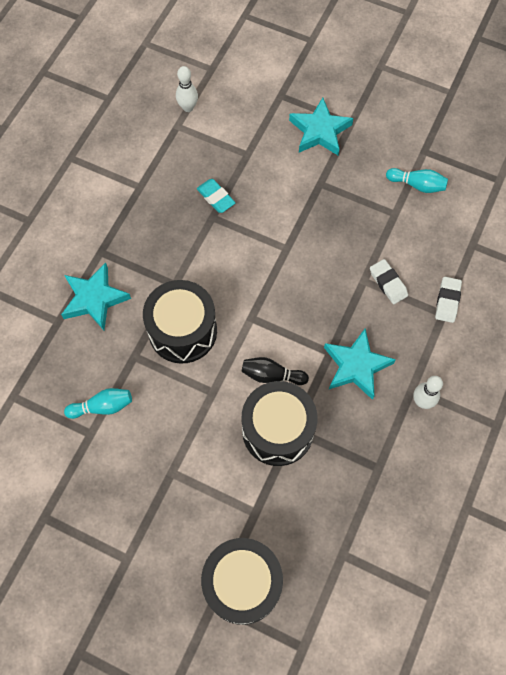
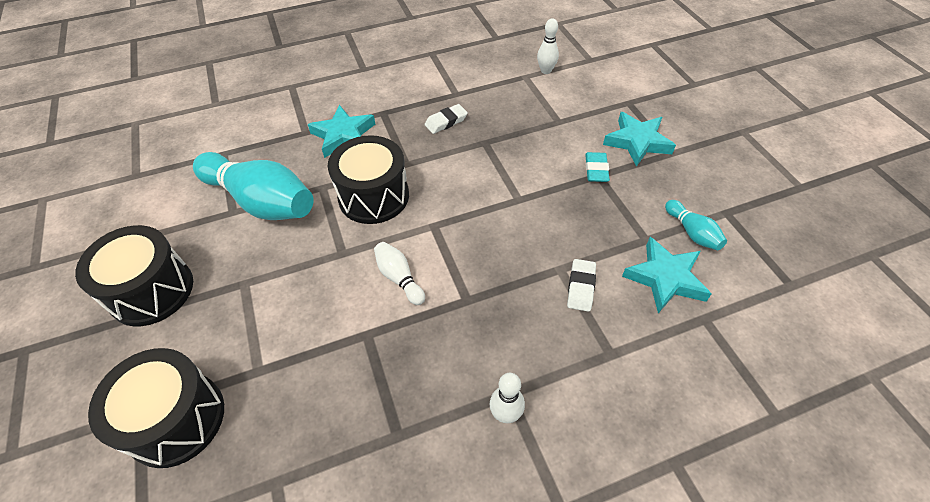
camera: 45 degrees right, 15 degrees down
turquoise bowling pin [64,388,132,419] -> turquoise bowling pin [193,152,314,220], size x2.19
turquoise eraser [197,179,235,213] -> turquoise eraser moved to [585,152,610,182]
black bowling pin [242,357,309,385] -> white bowling pin [374,242,425,305]
black drum [242,381,318,466] -> black drum moved to [75,225,193,326]
turquoise star [324,328,396,400] -> turquoise star moved to [622,237,711,313]
white eraser [435,277,462,323] -> white eraser moved to [425,104,468,134]

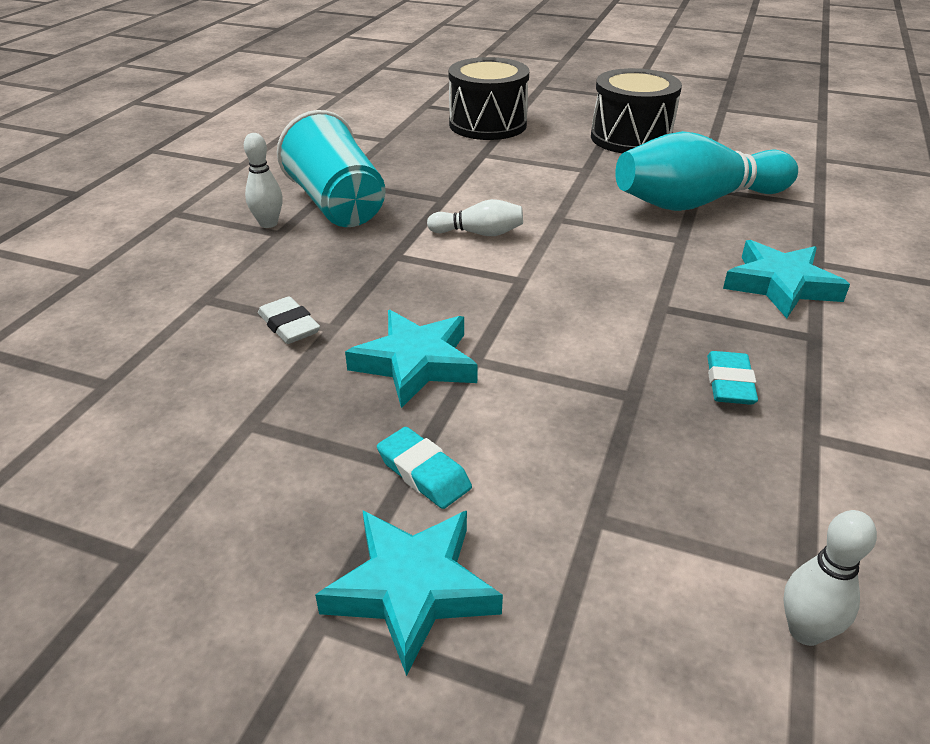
camera: 130 degrees right, 15 degrees down
black drum [328,135,409,224] -> none
white eraser [425,104,468,134] -> turquoise eraser [707,351,758,405]
turquoise star [622,237,711,313] -> turquoise star moved to [345,310,478,408]
turquoise bowling pin [665,200,727,250] -> none
none -> turquoise cup [277,110,385,227]

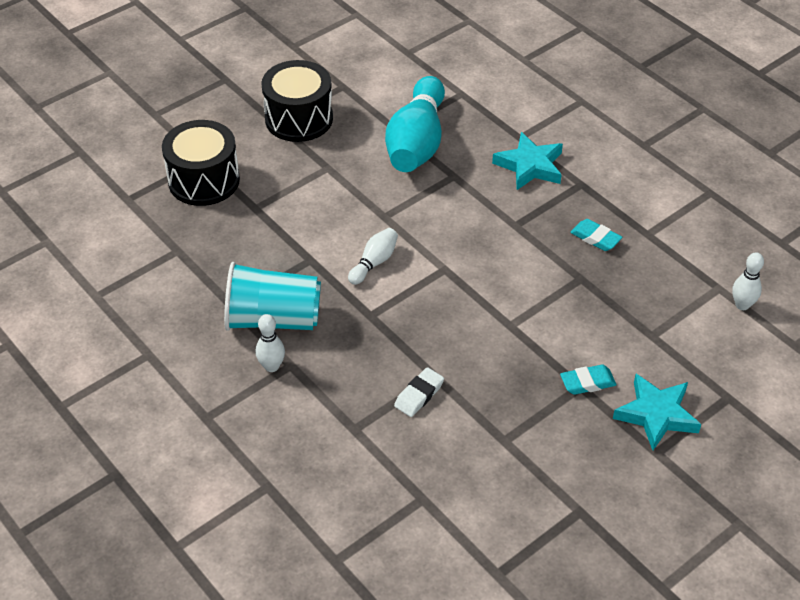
camera: 60 degrees left, 10 degrees up
white eraser [258,296,320,344] -> white eraser turned 45 degrees counterclockwise [394,367,444,417]
turquoise star [345,310,478,408] -> none

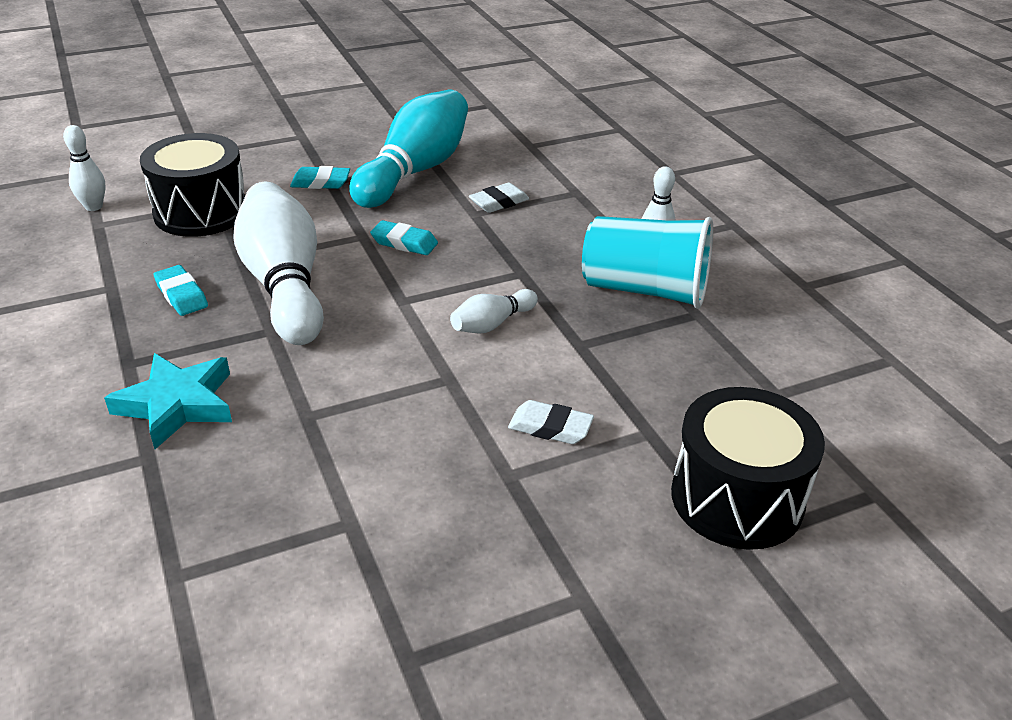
camera: 165 degrees left, 10 degrees down
black drum [261,60,333,142] -> black drum moved to [140,133,245,237]
turquoise bowling pin [385,76,445,172] -> turquoise bowling pin moved to [349,90,468,208]
turquoise star [613,374,701,450] -> none
none -> white bowling pin [233,182,324,345]
none -> turquoise eraser [370,220,438,255]
none -> white eraser [508,400,594,444]

